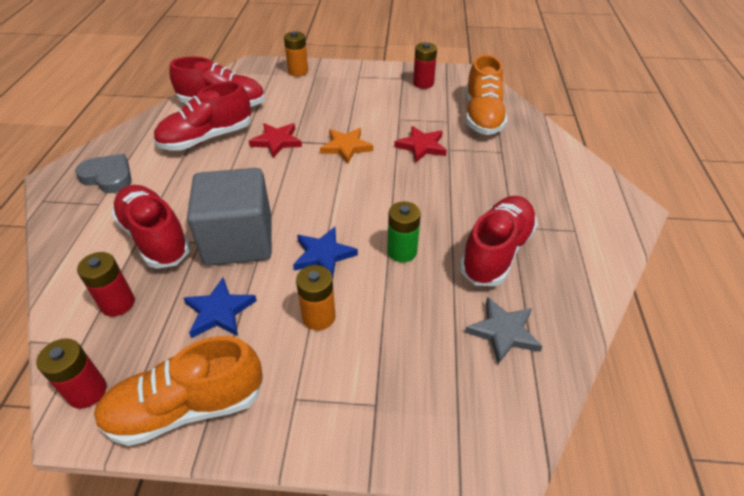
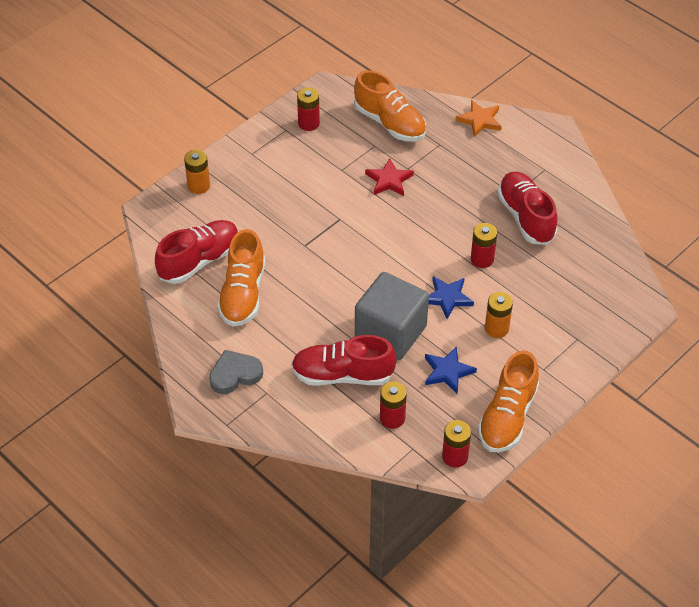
camera: 50 degrees left, 5 degrees up
red shoe [153,81,251,150] -> orange shoe [217,229,265,326]
red star [249,123,302,158] -> none
orange star [320,128,373,164] -> orange star moved to [456,100,502,137]
green battery [387,201,421,262] -> red battery [471,223,497,268]
grey star [465,297,543,364] -> none

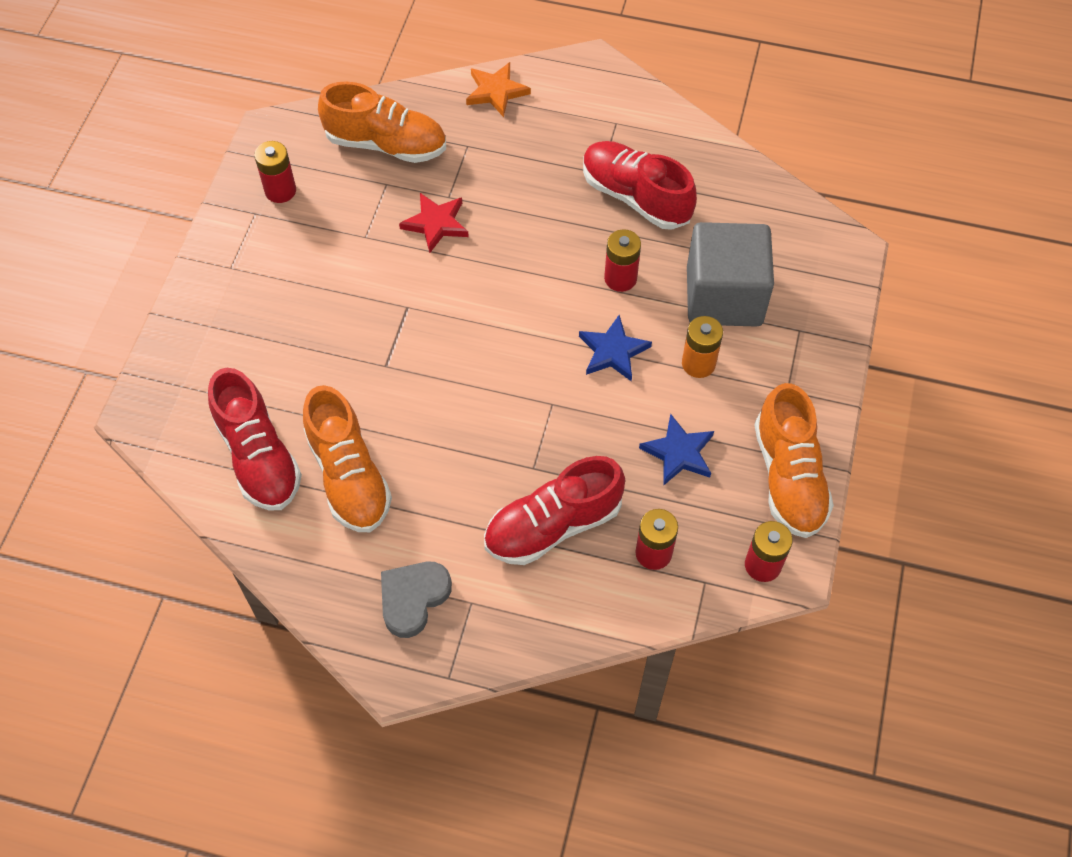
camera: 30 degrees left, 10 degrees up
red shoe [155,220,239,284] -> red shoe turned 135 degrees clockwise [208,368,302,511]
orange battery [184,150,210,194] -> none
grey cube [355,272,429,360] -> grey cube moved to [687,222,774,327]

